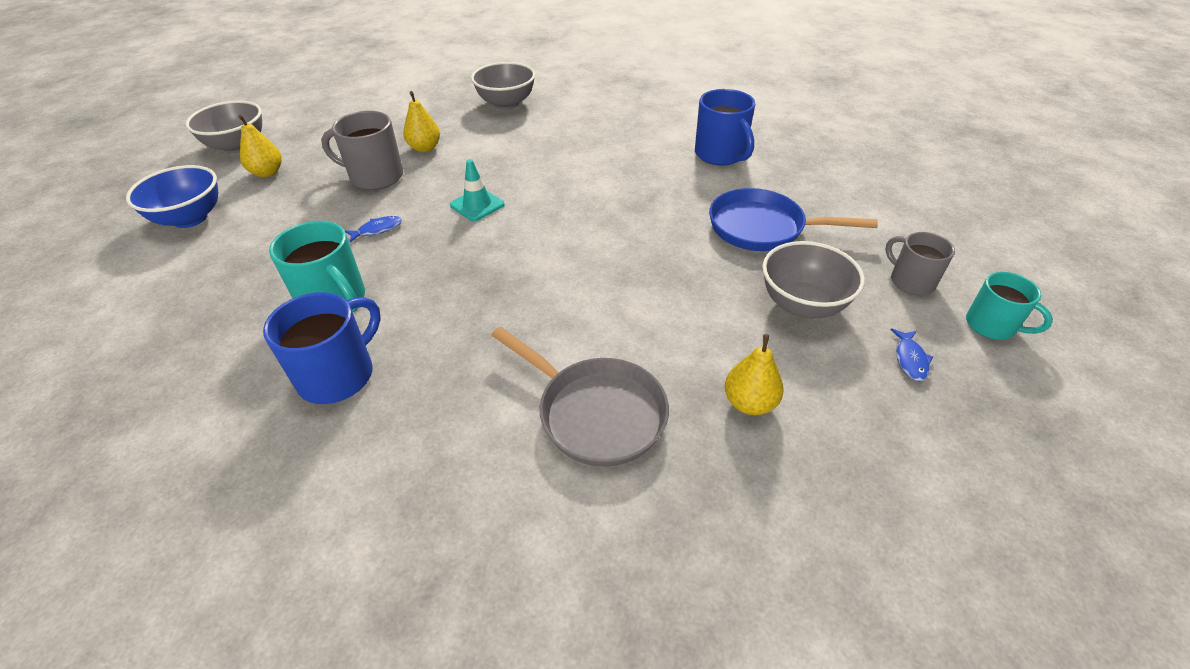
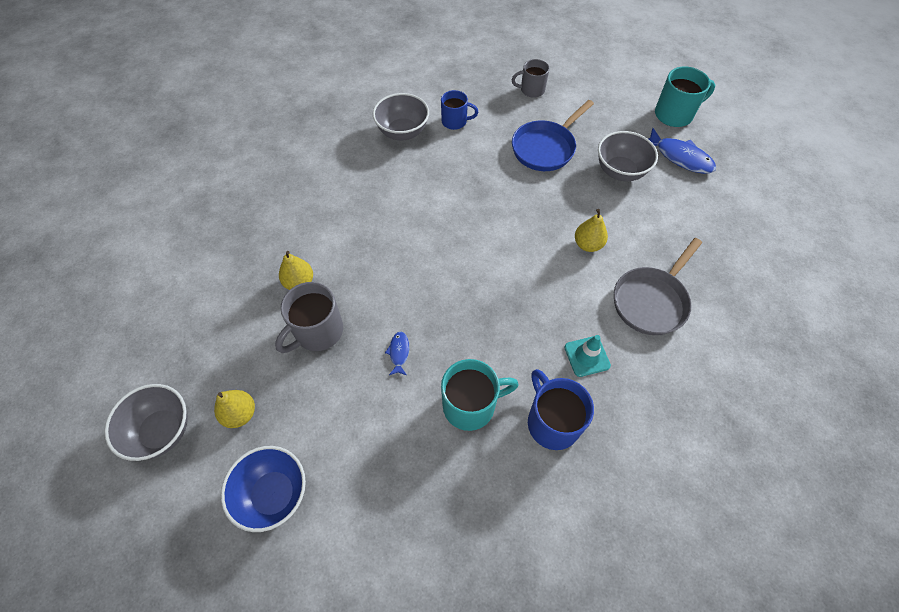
camera: 60 degrees left, 15 degrees up
turquoise traffic cone [450,159,505,221] -> turquoise traffic cone moved to [564,335,611,377]
grey bowl [471,62,535,110] -> grey bowl moved to [373,93,429,140]
grey pan [491,327,669,467] -> grey pan turned 150 degrees clockwise [614,238,702,335]
blue mug [695,89,755,166] -> blue mug [441,90,478,130], size x0.66
yellow pear [725,334,784,415] -> yellow pear moved to [575,209,608,252]
grey mug [885,232,955,295] -> grey mug moved to [512,59,549,98]
blue fish [890,329,933,381] -> blue fish [649,128,716,174], size x1.99
turquoise mug [966,272,1053,340] -> turquoise mug [655,67,715,127], size x1.52

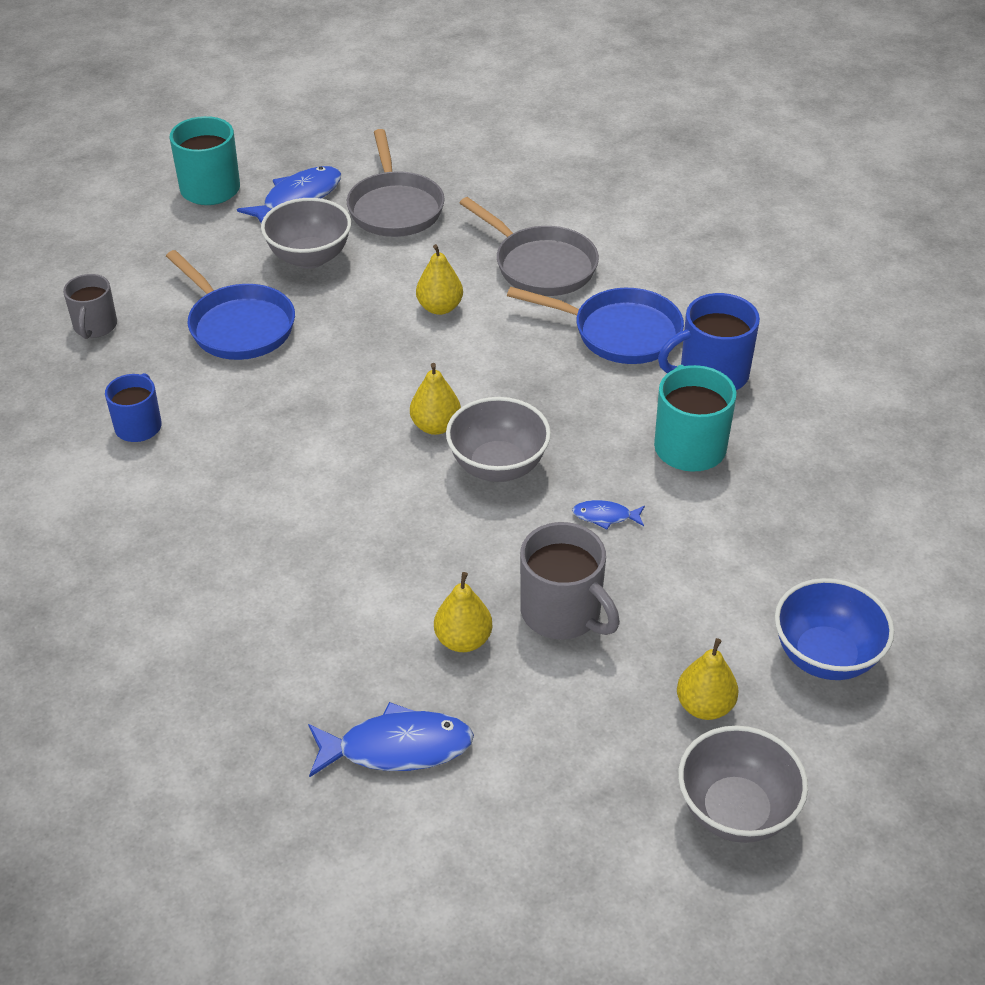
camera: 85 degrees left, 15 degrees down
grey bowl [373,93,429,140] -> grey bowl moved to [446,397,551,482]
turquoise traffic cone [564,335,611,377] -> blue pan [507,287,684,364]
none -> blue fish [308,702,474,778]
none -> grey pan [347,129,445,237]
none -> yellow pear [410,363,461,435]

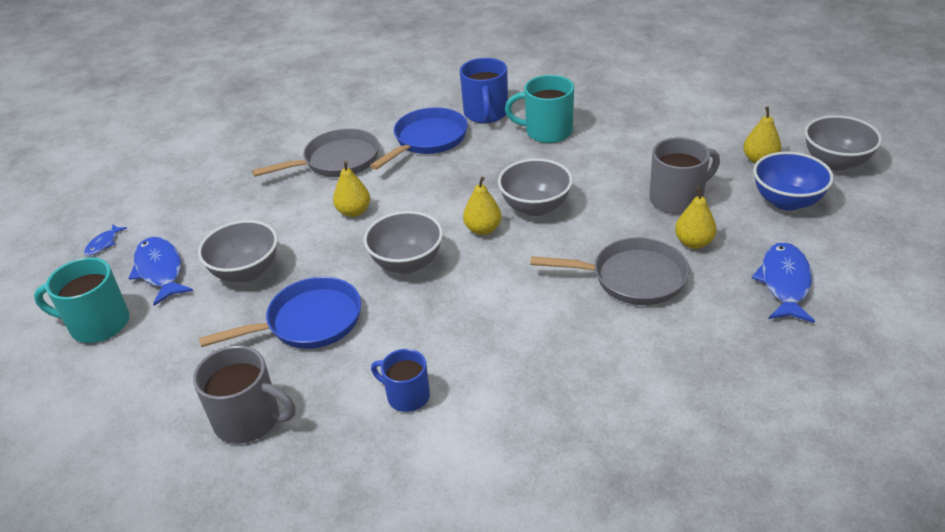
camera: 70 degrees left, 5 degrees down
grey mug [63,274,117,339] -> grey mug [193,345,295,444], size x1.52
grey pan [347,129,445,237] -> grey pan moved to [530,237,689,305]
blue fish [572,500,645,529] -> blue fish moved to [84,224,127,256]
blue bowl [775,578,894,680] -> blue bowl moved to [753,152,834,211]
none -> grey bowl [363,211,443,274]

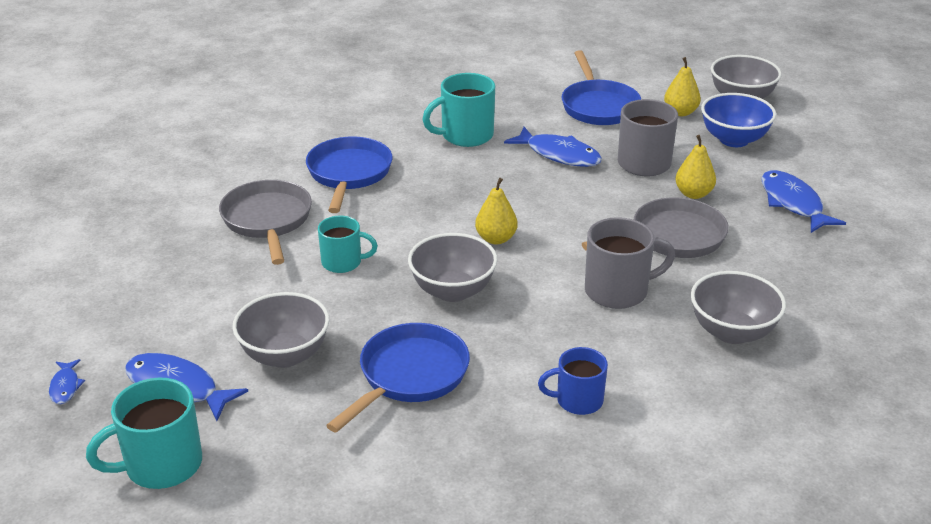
camera: 35 degrees left, 5 degrees down
grey mug [193,345,295,444] -> grey mug moved to [585,217,675,309]
grey pan [252,128,379,177] -> grey pan turned 45 degrees counterclockwise [219,180,312,265]
yellow pear [333,161,370,217] -> turquoise mug [318,216,378,273]
blue mug [460,58,508,123] -> none
grey bowl [498,158,573,216] -> grey bowl moved to [691,271,786,344]
none -> blue fish [504,127,602,167]
none -> blue pan [562,50,641,125]

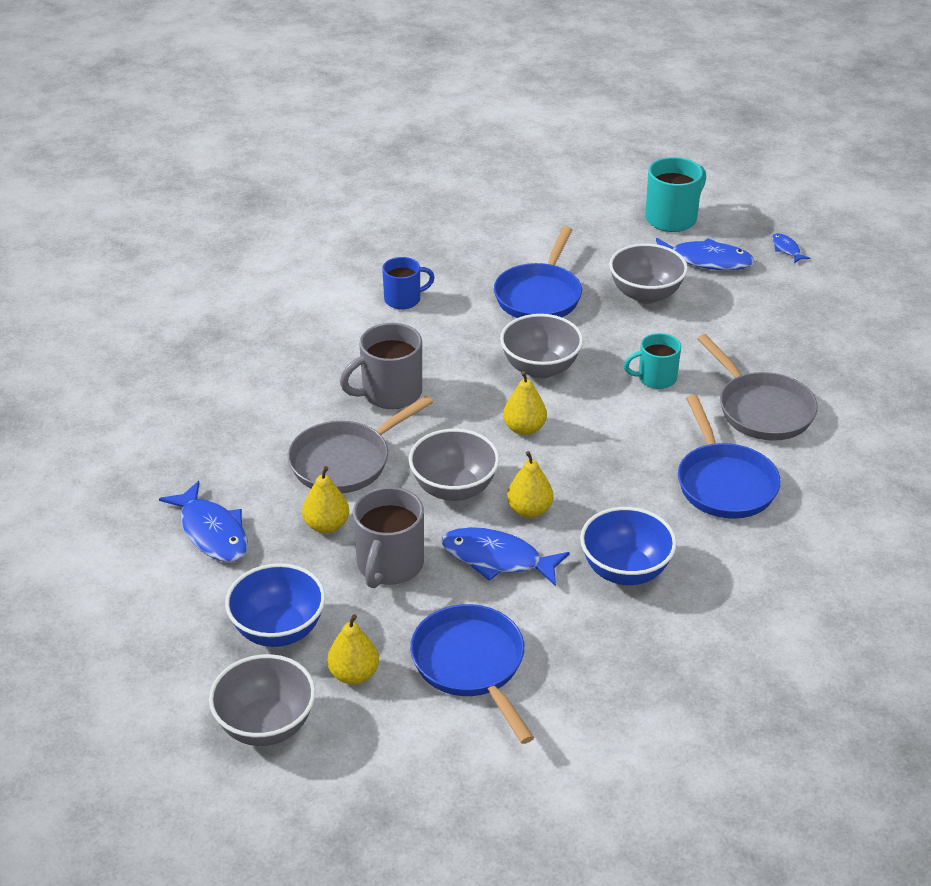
camera: 165 degrees right, 5 degrees up
turquoise mug [422,73,495,147] -> blue bowl [580,507,677,585]
grey bowl [691,271,786,344] -> grey bowl moved to [409,429,499,501]
none -> yellow pear [507,451,553,518]

